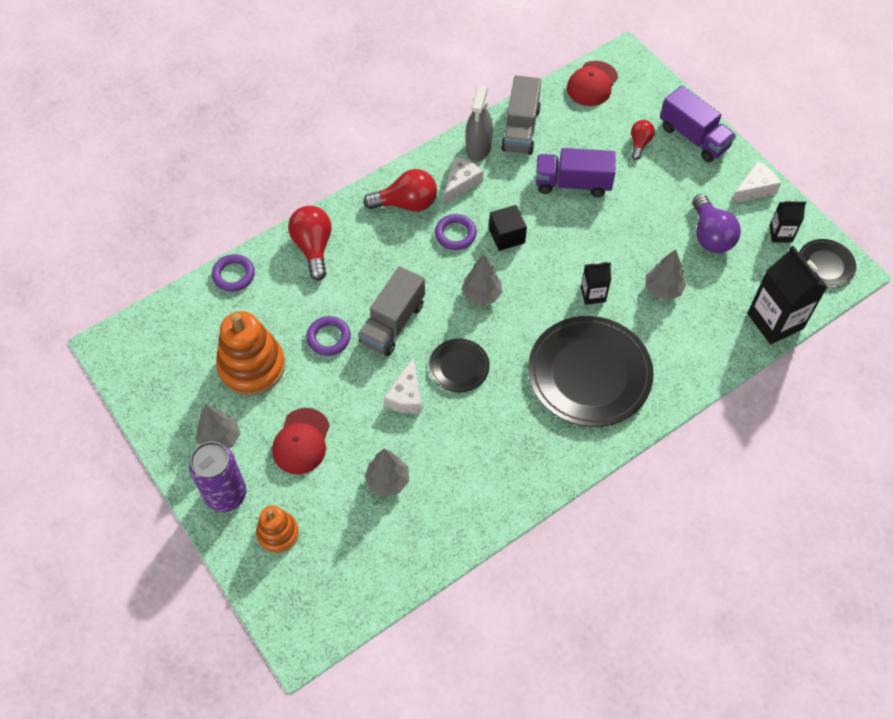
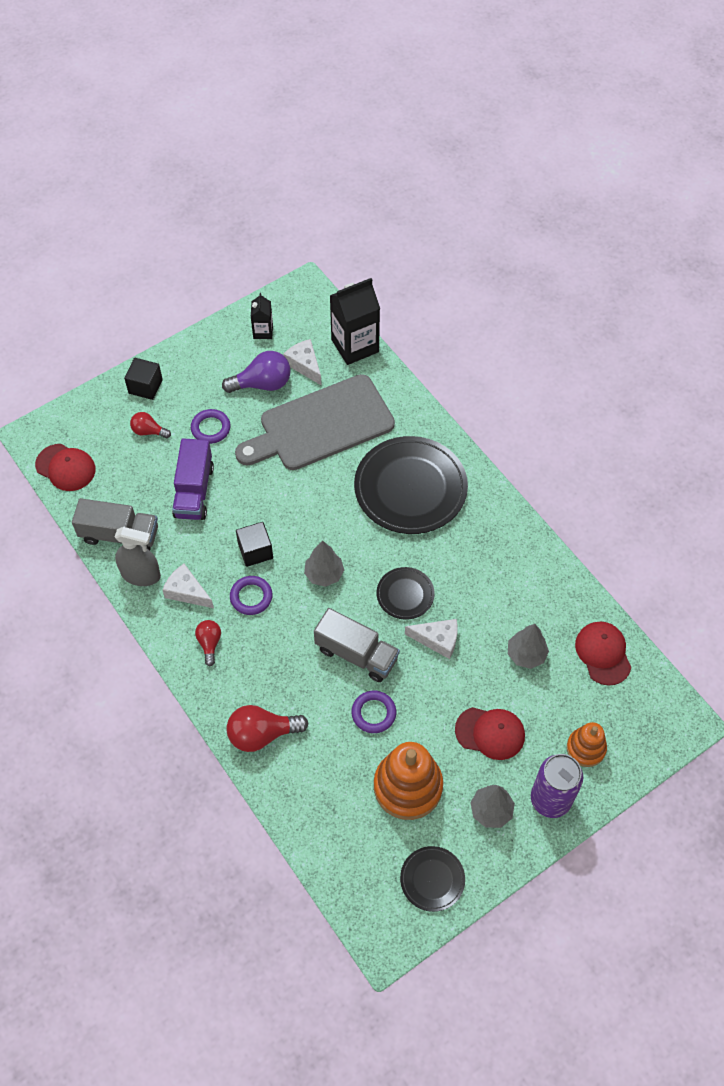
camera: 90 degrees left, 0 degrees up
purple ring [212,254,255,292] -> purple ring moved to [191,409,231,444]
red light bulb [363,169,437,212] -> red light bulb [195,620,221,666], size x0.58
black carton [581,261,611,305] -> none
grey tree [645,249,686,300] -> grey cutting board [235,374,395,470]
purple truck [660,85,736,162] -> black cube [124,358,163,400]
white cheese [731,161,781,204] -> white cheese moved to [284,339,322,386]
black plate [799,239,856,288] -> black plate moved to [400,846,465,912]
none -> red cap [575,622,632,685]

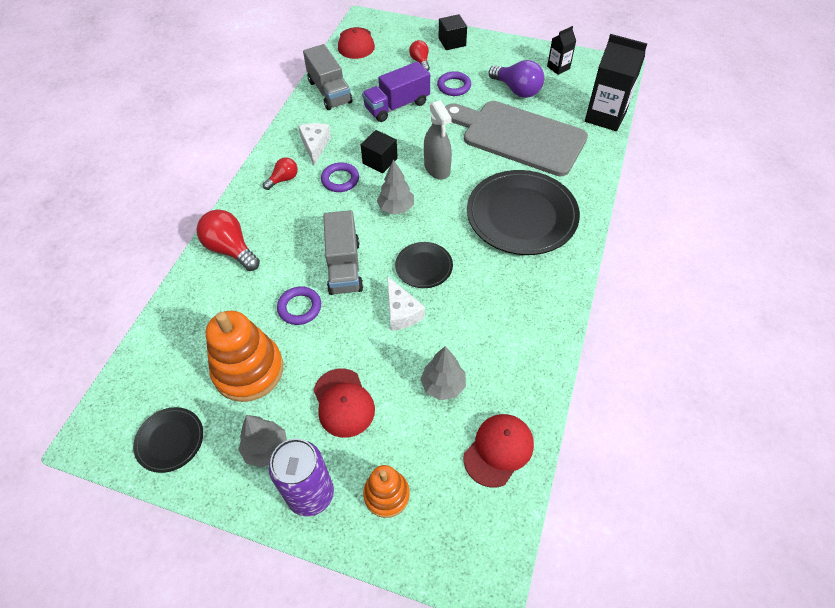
camera: 55 degrees right, 5 degrees down
grey spray bottle [114,527,161,586] -> grey spray bottle moved to [424,100,452,180]
white cheese [284,339,322,386] -> none

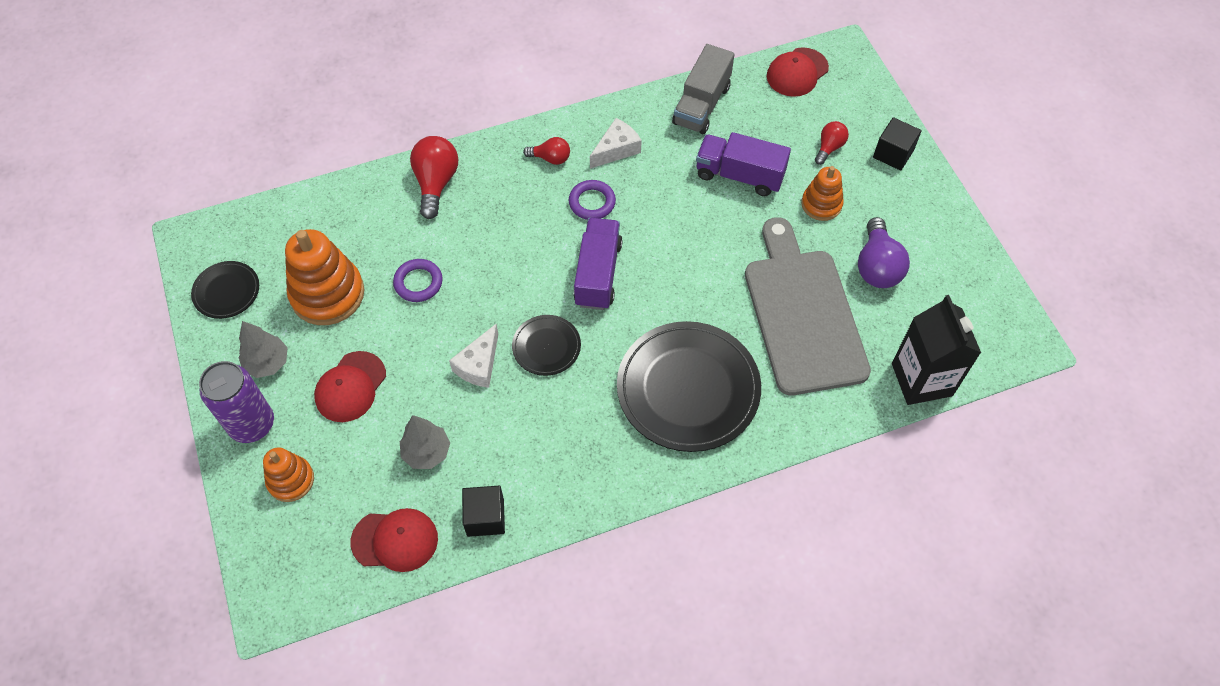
camera: 50 degrees right, 5 degrees up
grey truck [323,210,363,295] -> none
black cube [361,130,398,173] -> black cube moved to [462,486,505,537]
grey tree [377,159,414,215] -> purple truck [574,218,623,310]
grey spray bottle [424,100,452,180] -> none
purple ring [437,71,471,96] -> orange stacking toy [801,166,844,221]
black carton [547,26,576,75] -> none

